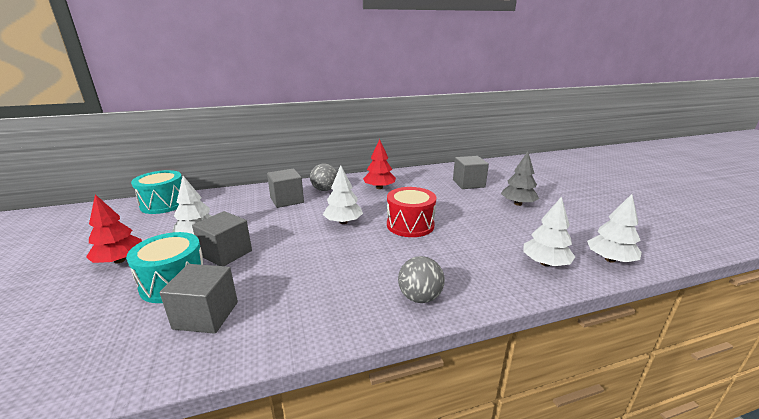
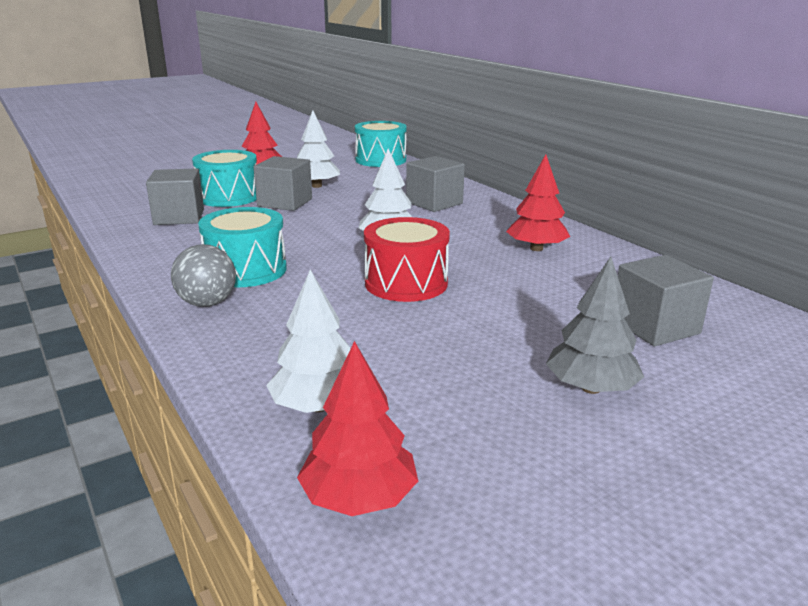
camera: 75 degrees right, 0 degrees up
grey ball [310,164,337,191] -> none
white tree [587,194,642,263] -> red tree [297,341,418,516]
none -> turquoise drum [198,207,287,287]

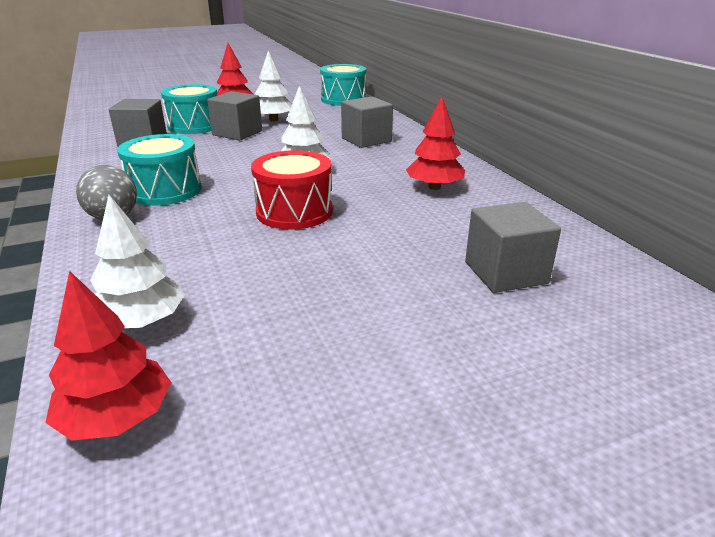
camera: 10 degrees right, 5 degrees up
grey tree [546,257,644,394] -> none

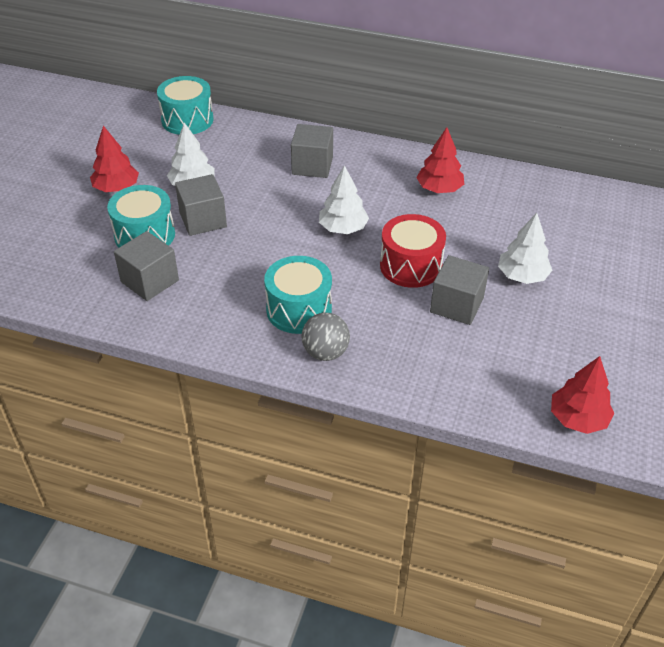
camera: 50 degrees left, 15 degrees up
white tree [90,195,185,328] -> white tree moved to [498,213,552,284]
grey cube [465,202,561,293] -> grey cube moved to [430,255,489,325]

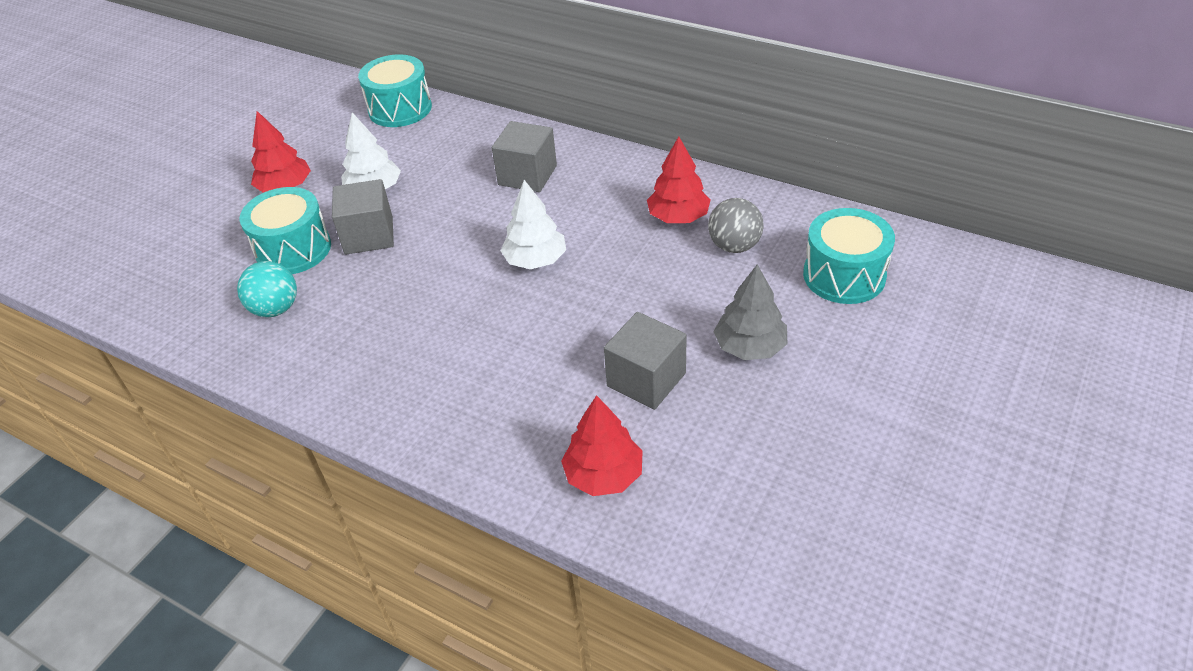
camera: 15 degrees right, 0 degrees up
grey cube [114,231,179,301] -> turquoise ball [237,261,297,317]
turquoise drum [264,256,332,334] -> turquoise drum moved to [803,208,895,304]
grey ball [302,313,350,361] -> grey ball moved to [708,198,764,253]
red drum [380,214,446,288] -> none
white tree [498,213,552,284] -> grey tree [713,264,787,360]
red tree [551,356,614,434] -> red tree moved to [561,395,643,496]

